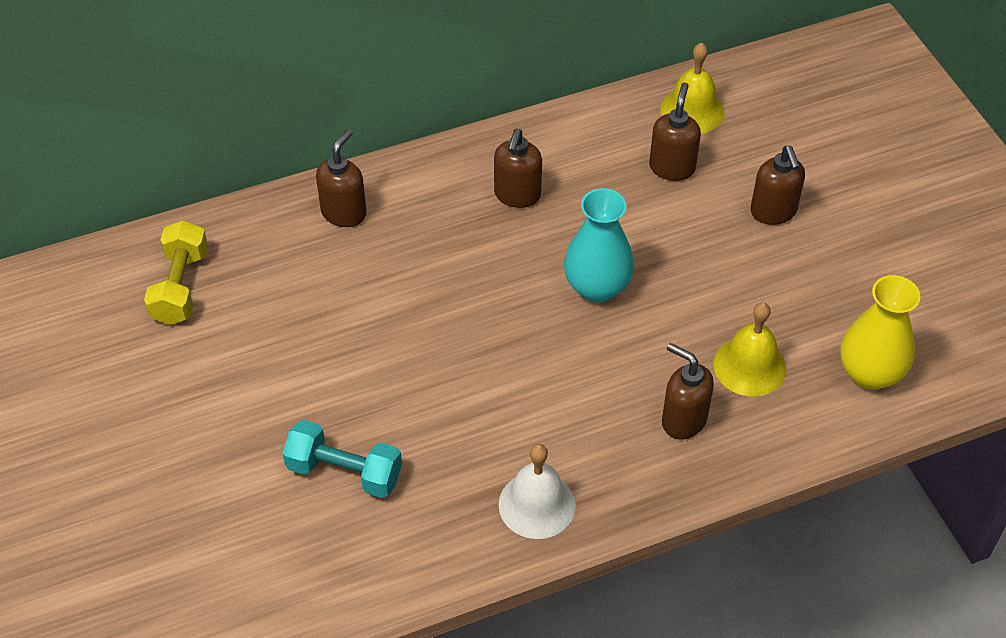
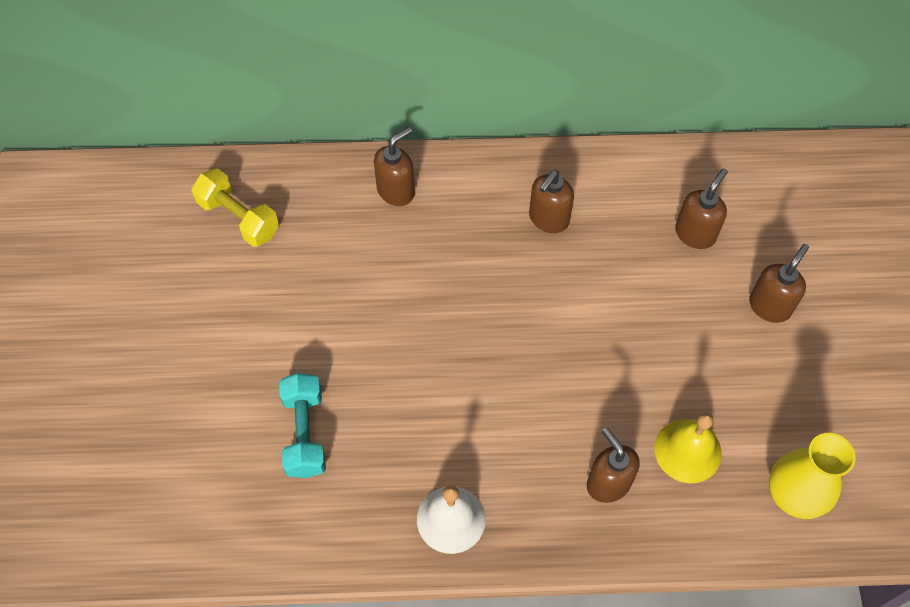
camera: 20 degrees right, 10 degrees up
yellow dumbbell [144,220,208,325] -> yellow dumbbell turned 75 degrees counterclockwise [192,168,279,247]
turquoise dumbbell [283,420,402,498] -> turquoise dumbbell turned 45 degrees clockwise [279,373,326,478]
turquoise vase [564,188,634,303] -> none
yellow bell [660,43,724,133] -> none
brown soap dispenser [750,146,805,225] -> brown soap dispenser turned 150 degrees counterclockwise [749,244,809,323]

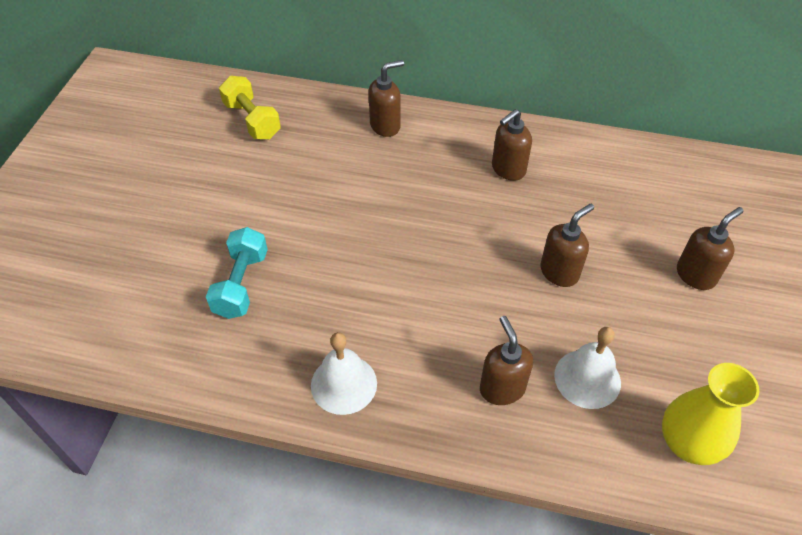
camera: 15 degrees right, 10 degrees down
yellow bell [654,413,722,483] -> white bell [554,327,621,409]
brown soap dispenser [675,168,728,249] -> brown soap dispenser moved to [540,204,594,287]

